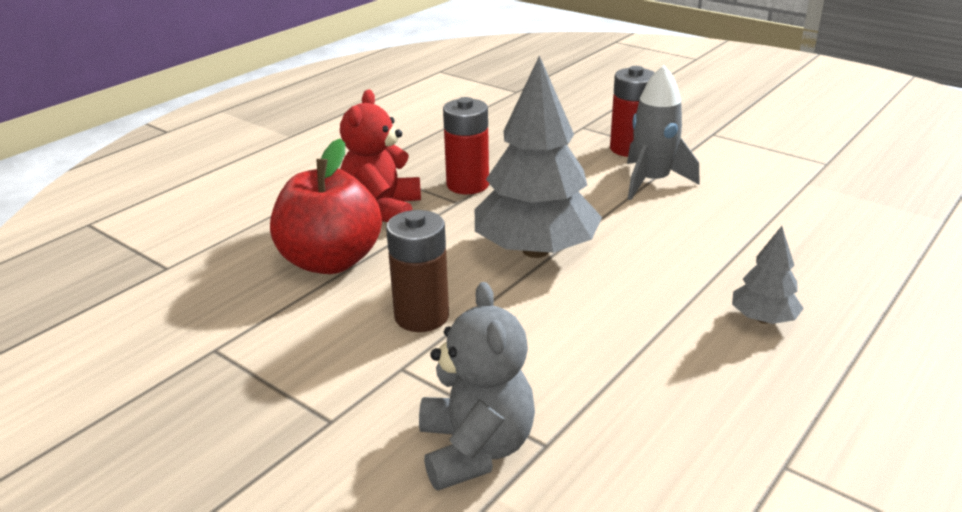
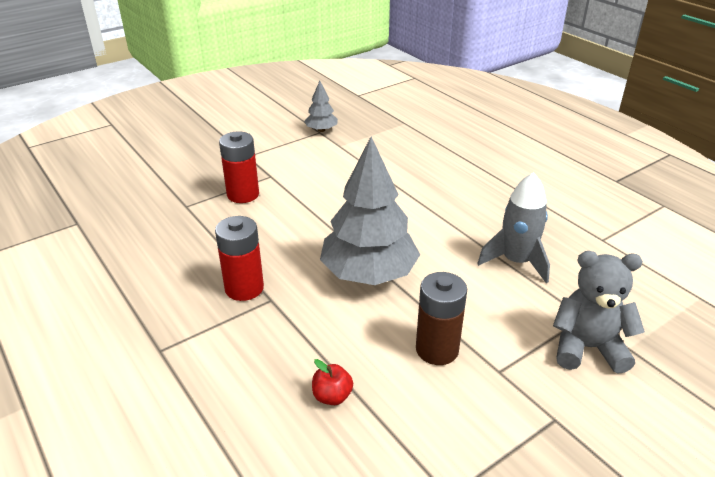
camera: 75 degrees left, 5 degrees up
red apple [270,138,382,274] -> red apple [312,359,353,405], size x0.41
red teddy bear [340,90,421,223] -> none
grey rocket [627,65,700,200] -> grey rocket moved to [477,172,550,283]
grey tree [732,226,804,324] -> grey tree moved to [304,81,338,132]

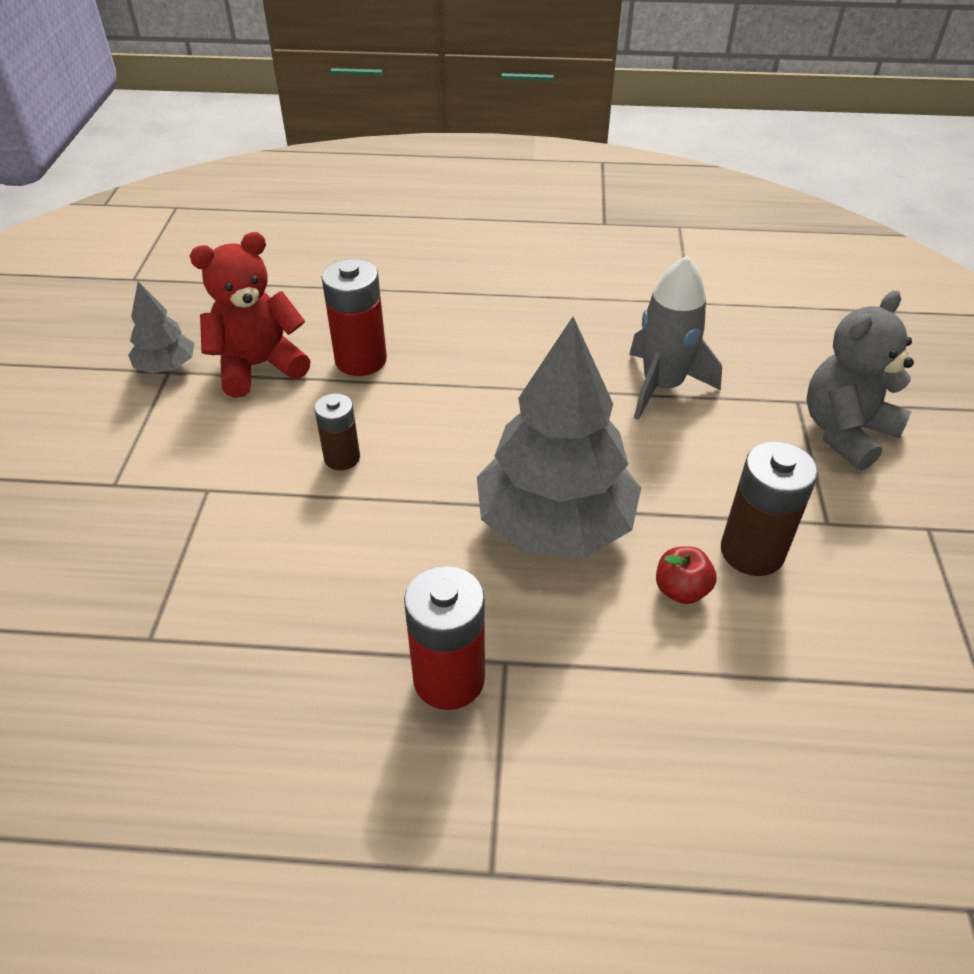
camera: 50 degrees left, 10 degrees up
red battery [219,131,259,203] -> red battery moved to [322,259,387,376]
red apple [312,359,353,405] -> red apple moved to [656,547,717,604]
none -> red teddy bear [190,232,311,398]
none -> brown battery [314,393,360,470]

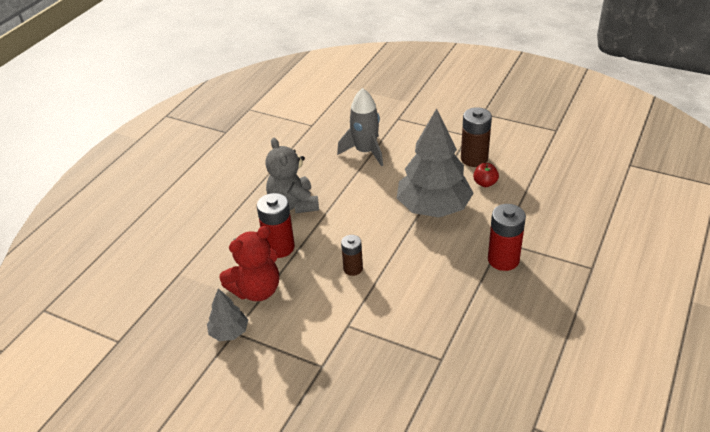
camera: 65 degrees left, 5 degrees down
red teddy bear [190,232,311,398] -> red teddy bear turned 120 degrees counterclockwise [219,226,279,301]
grey teddy bear [806,290,914,471] -> grey teddy bear moved to [265,138,319,213]

